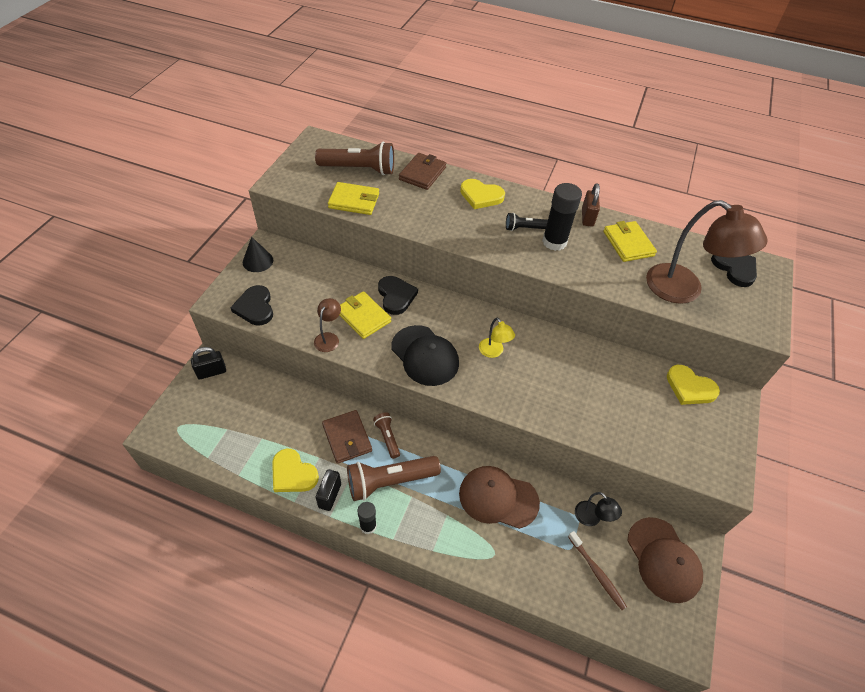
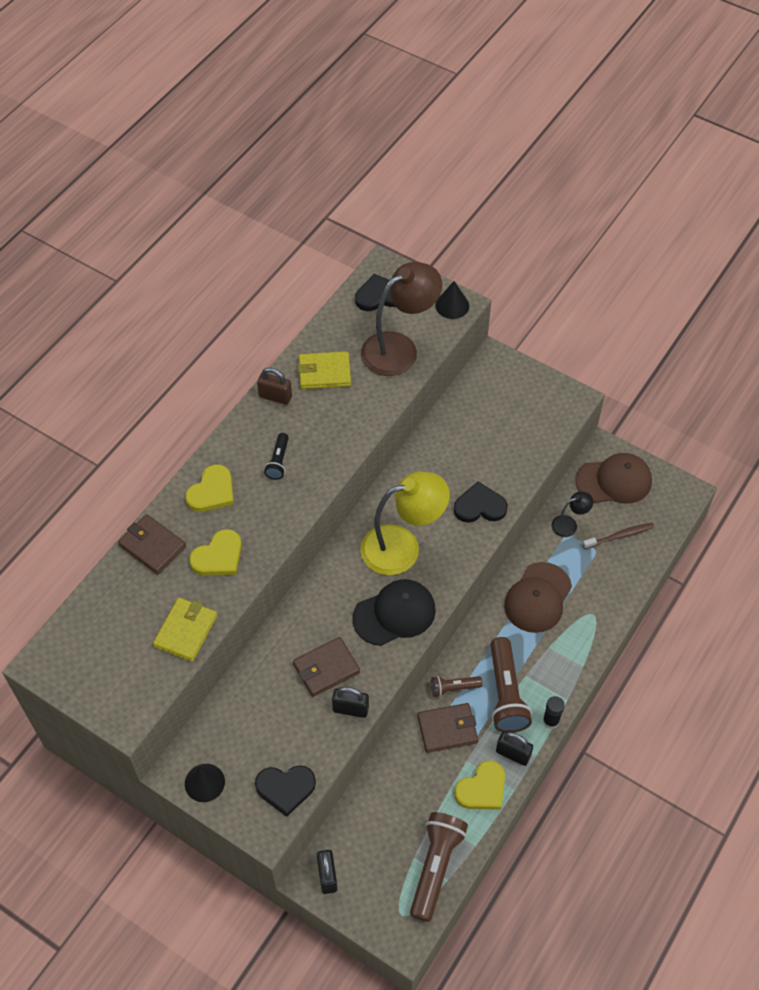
camera: 75 degrees left, 5 degrees up
brown lamp [314,298,341,352] -> black padlock [332,687,369,718]
brown flashlight [315,142,394,175] -> brown flashlight moved to [410,812,468,922]
yellow wallet [340,291,391,339] -> brown wallet [293,637,360,697]
black heart [378,276,418,315] -> black heart moved to [454,482,508,523]
yellow lamp [479,317,515,358] -> yellow lamp [360,472,450,575], size x2.16
black glue stick [542,183,582,251] -> none
yellow heart [667,365,720,405] -> yellow heart moved to [189,529,242,576]
none -> black cone [435,281,469,319]

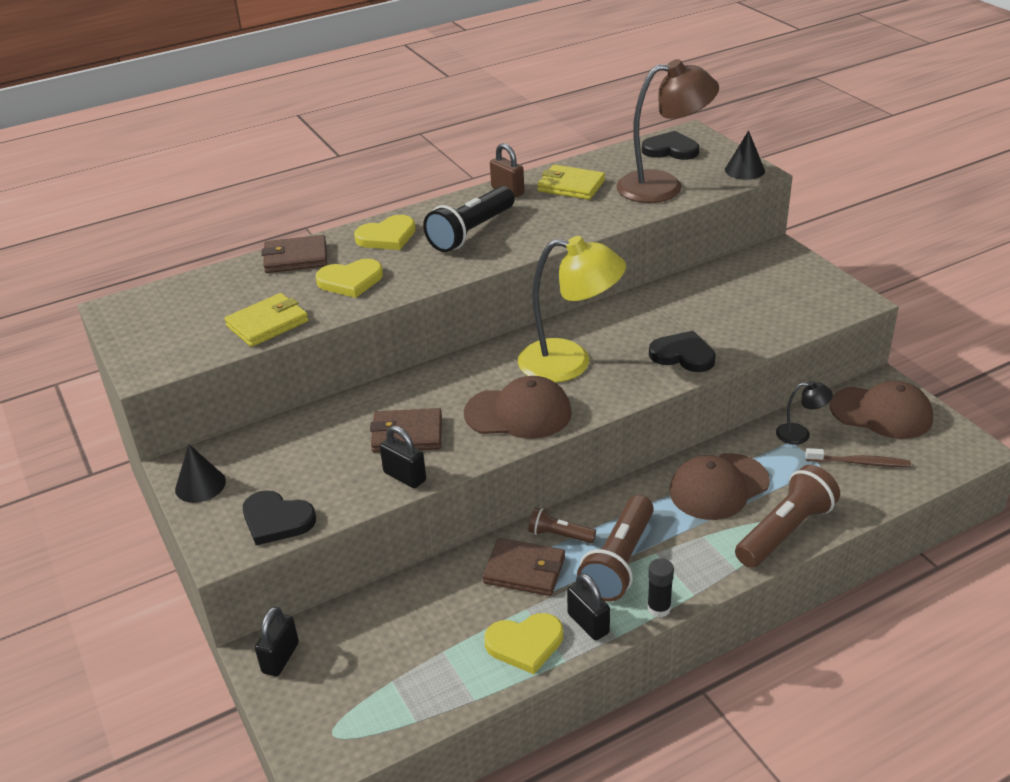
camera: 30 degrees right, 20 degrees down
brown wallet [118,514,186,575] -> brown wallet turned 75 degrees counterclockwise [262,235,327,273]
black flashlight [264,433,289,480] -> black flashlight [423,186,515,252], size x1.90
black cap [353,579,436,646] -> brown cap [464,376,572,439]
brown flashlight [410,812,468,922] -> brown flashlight moved to [735,465,840,568]

